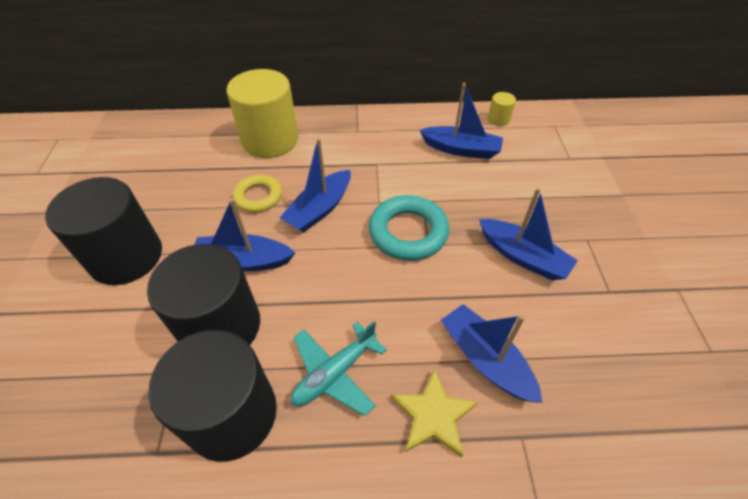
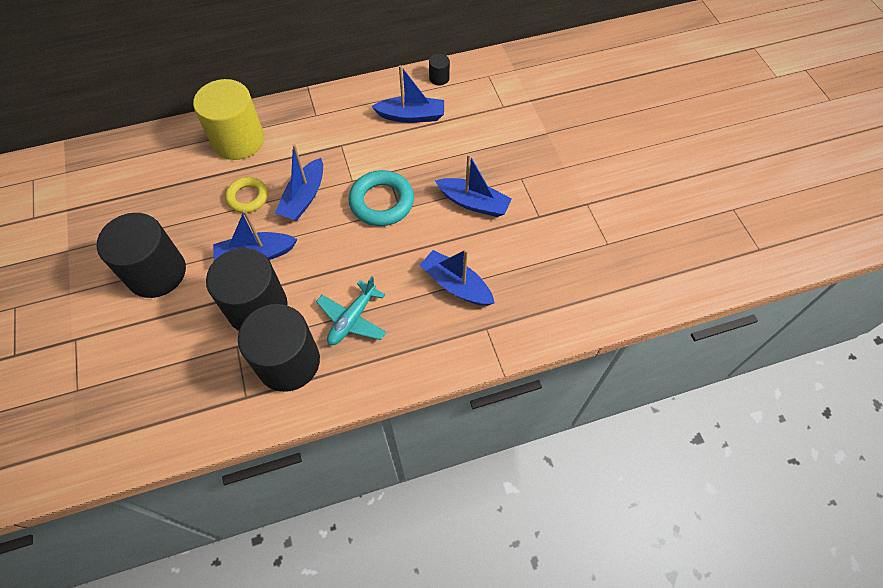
camera: 15 degrees left, 10 degrees up
yellow star [391,368,478,458] -> none
yellow cylinder [488,92,516,126] -> black cylinder [429,54,450,85]

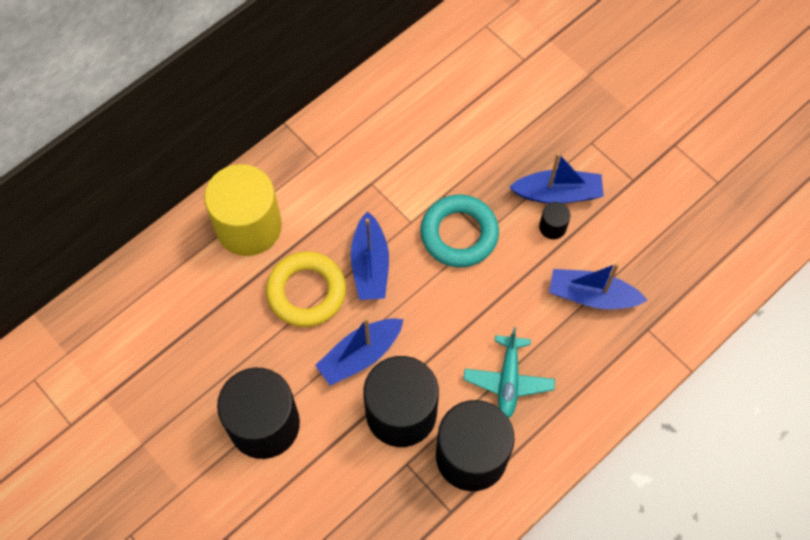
camera: 25 degrees left, 5 degrees up
yellow ring [225,177,268,213] -> yellow ring [266,251,346,327], size x1.53
blue boat [371,65,444,123] -> none
black cylinder [429,54,450,85] -> black cylinder moved to [539,202,571,239]

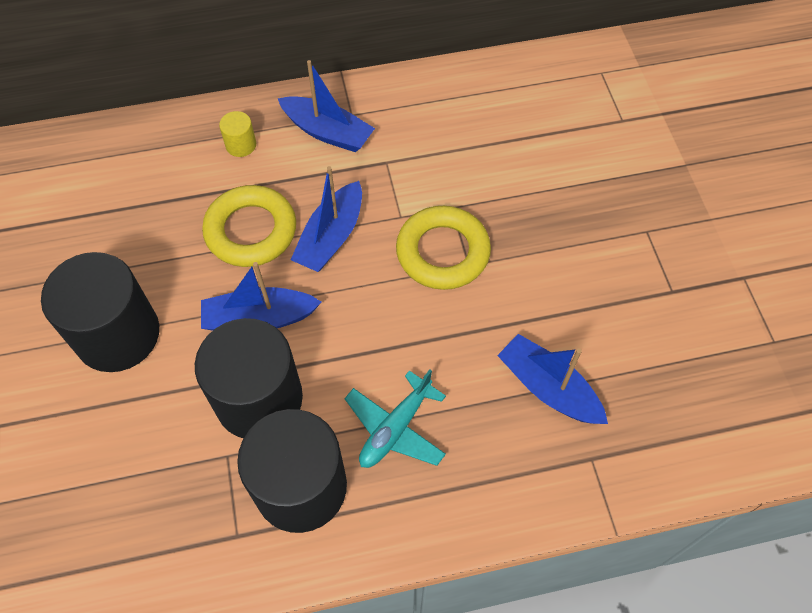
camera: 30 degrees right, 5 degrees down
yellow cylinder [204,164,282,256] -> yellow cylinder [219,111,256,157], size x0.42
turquoise ring [420,195,499,267] -> yellow ring [396,206,491,290]
blue boat [509,153,604,204] -> blue boat moved to [278,60,375,152]
black cylinder [539,202,571,239] -> none

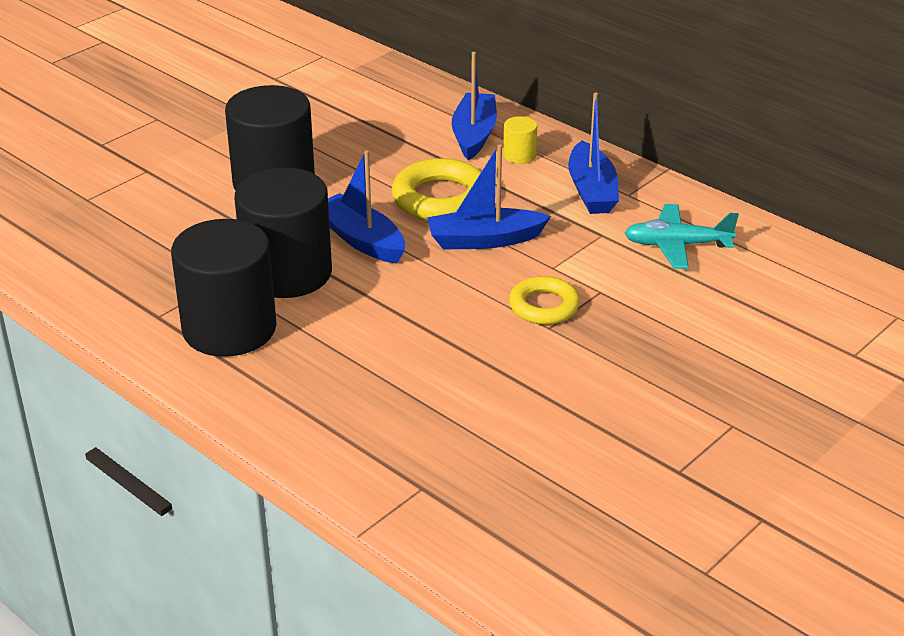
camera: 55 degrees right, 25 degrees down
turquoise plane [344,370,446,468] -> turquoise plane moved to [625,204,739,269]
yellow ring [396,206,491,290] -> yellow ring [509,276,580,325], size x0.65
blue boat [497,334,608,424] -> blue boat moved to [452,52,497,160]

